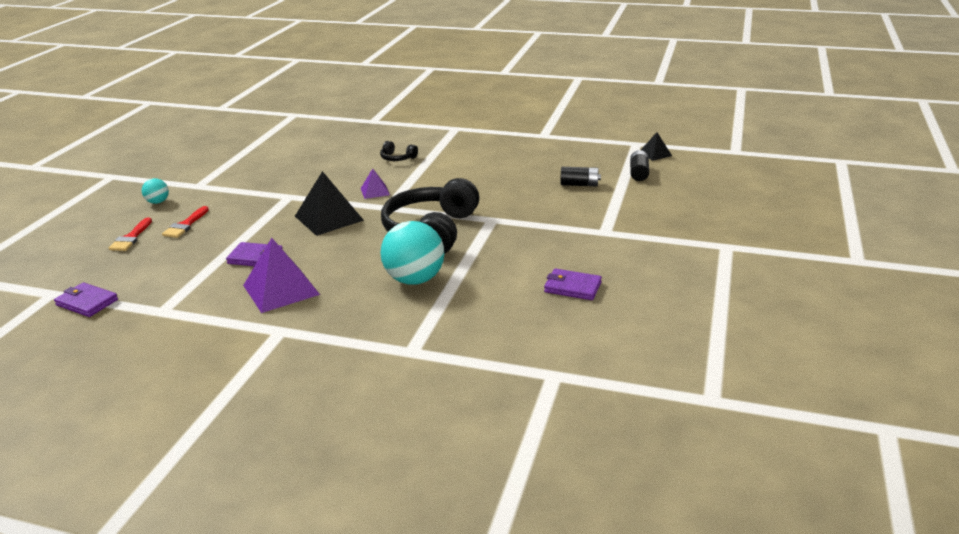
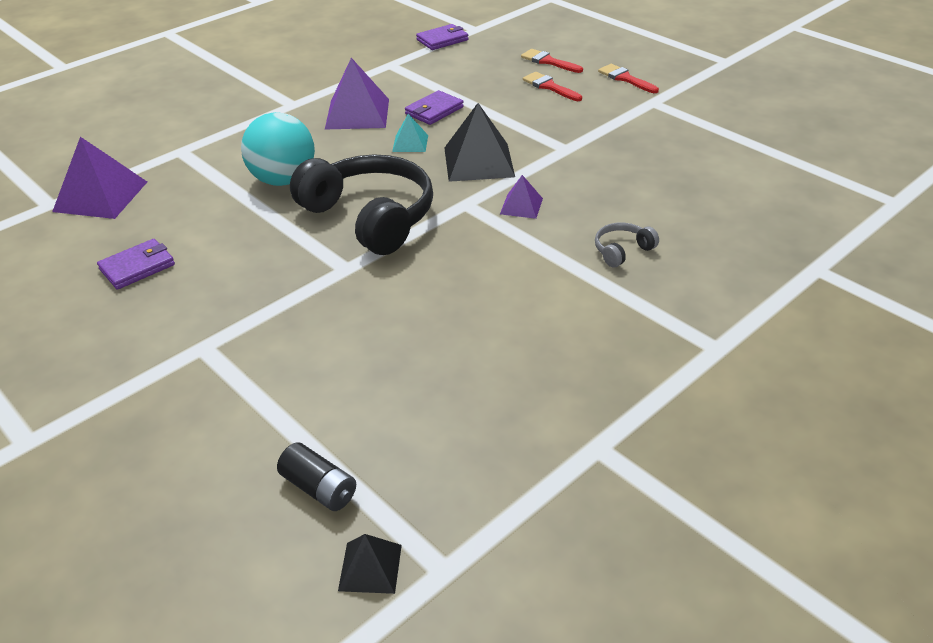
camera: 120 degrees right, 10 degrees up
turquoise ball [142,178,169,204] -> red brush [598,64,659,93]
black headphones [380,141,418,161] -> grey headphones [595,223,659,267]
black battery [560,167,601,186] -> none
none -> purple pyramid [52,137,147,219]
none -> turquoise pyramid [392,114,428,152]

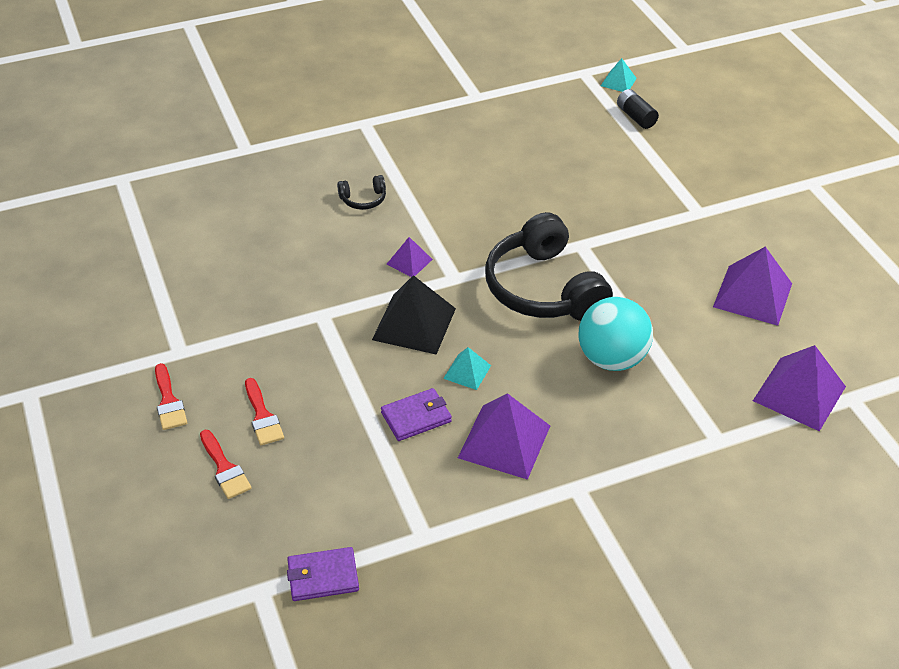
camera: 160 degrees left, 5 degrees up
purple wallet [97,239,175,290] -> purple pyramid [713,247,792,326]
black pyramid [338,534,402,594] -> turquoise pyramid [601,58,637,92]
grey headphones [595,223,659,267] -> black headphones [337,175,386,210]

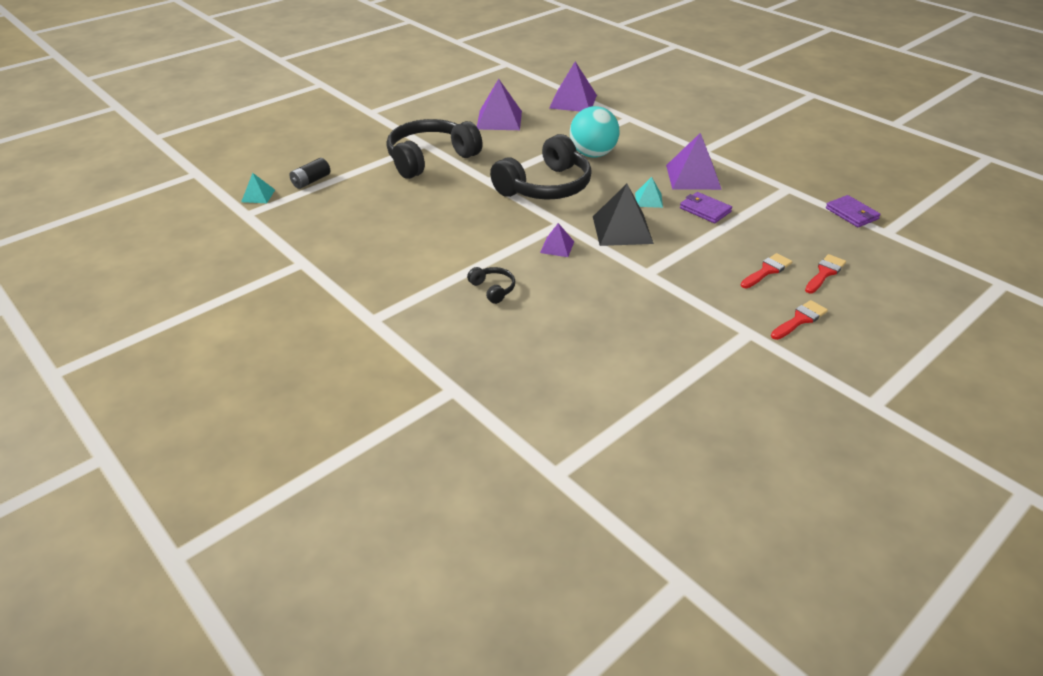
camera: 110 degrees left, 5 degrees down
none -> black headphones [386,119,483,179]

